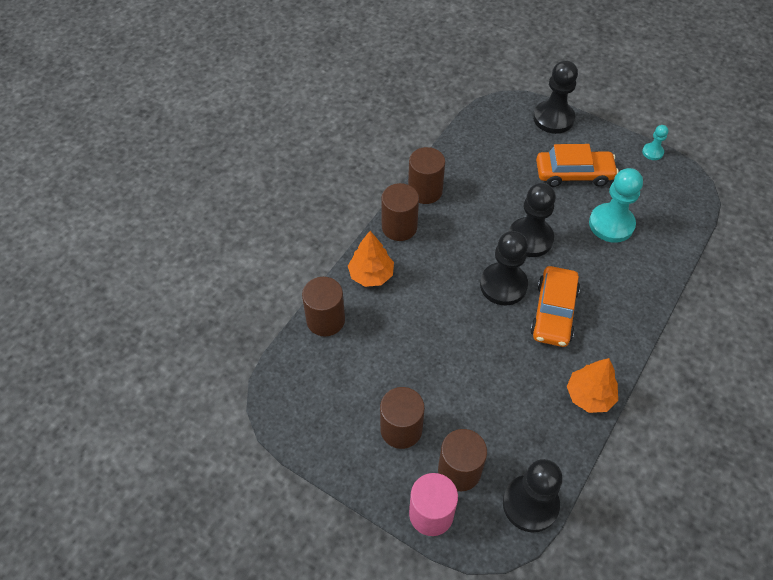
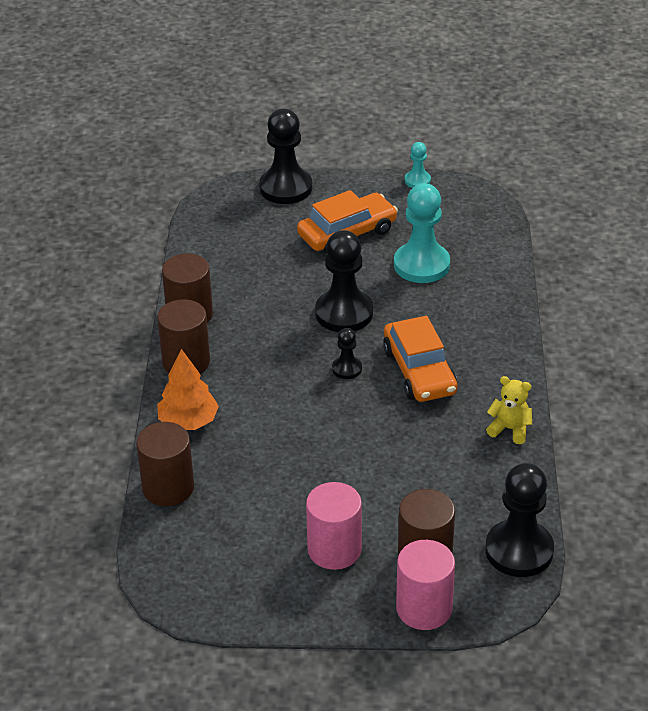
camera: 30 degrees left, 15 degrees down
brown cylinder [380,387,425,449] -> pink cylinder [306,482,362,570]
black pawn [480,231,528,305] -> black pawn [332,328,362,379], size x0.50
orange tree [567,358,618,413] -> yellow teddy bear [486,376,532,444]

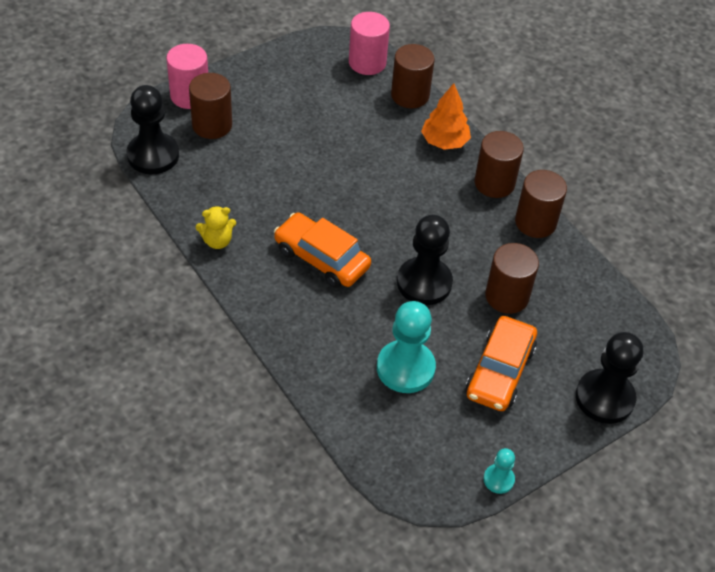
camera: 140 degrees right, 10 degrees up
pink cylinder [306,482,362,570] -> pink cylinder moved to [349,12,390,75]
black pawn [332,328,362,379] -> none
none -> brown cylinder [485,243,539,314]

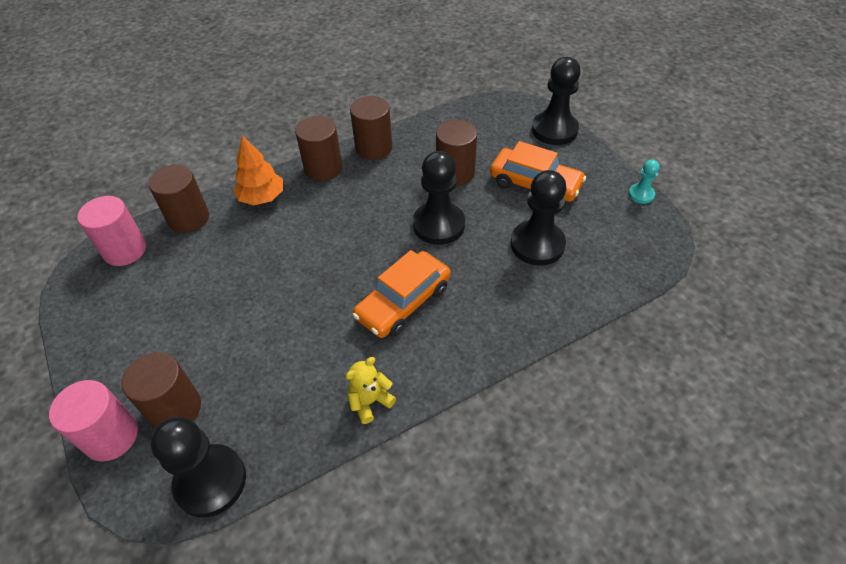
camera: 80 degrees left, 0 degrees up
yellow teddy bear [196,206,236,249] -> yellow teddy bear turned 120 degrees counterclockwise [345,357,396,424]
turquoise pawn [377,301,436,393] -> black pawn [511,170,567,266]

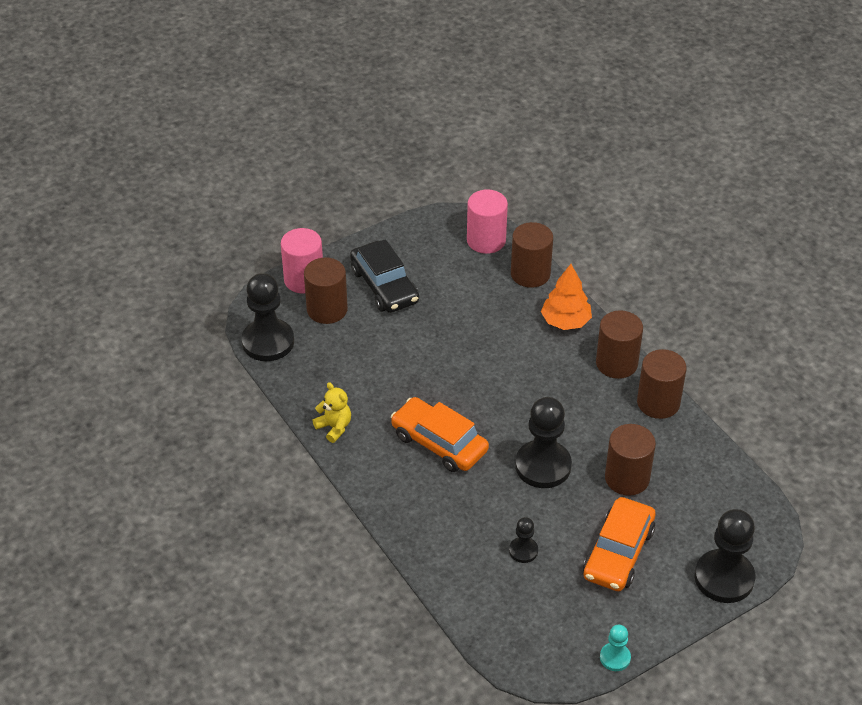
camera: 85 degrees right, 5 degrees down
black pawn [511,170,567,266] -> black pawn [509,517,538,563], size x0.50
none -> black car [350,239,419,313]

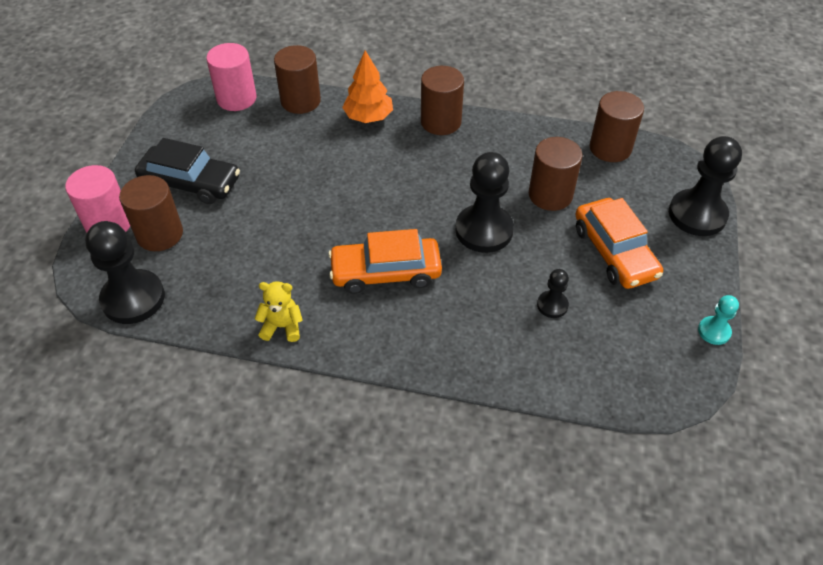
camera: 45 degrees left, 5 degrees up
brown cylinder [637,349,687,419] -> brown cylinder moved to [590,91,644,162]

